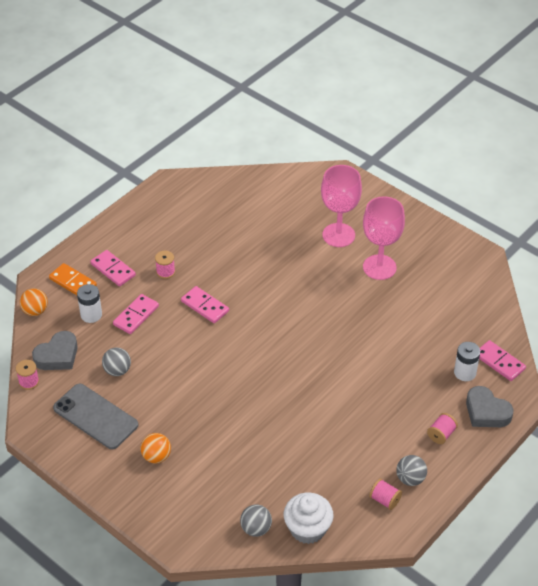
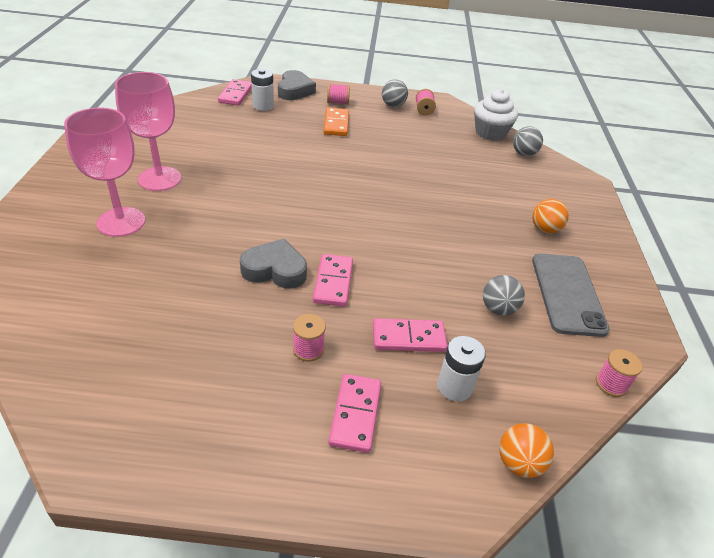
camera: 130 degrees left, 5 degrees down
grey heart [32,331,78,370] -> grey heart moved to [240,238,307,289]
orange domino [49,263,97,295] -> orange domino moved to [323,108,349,136]

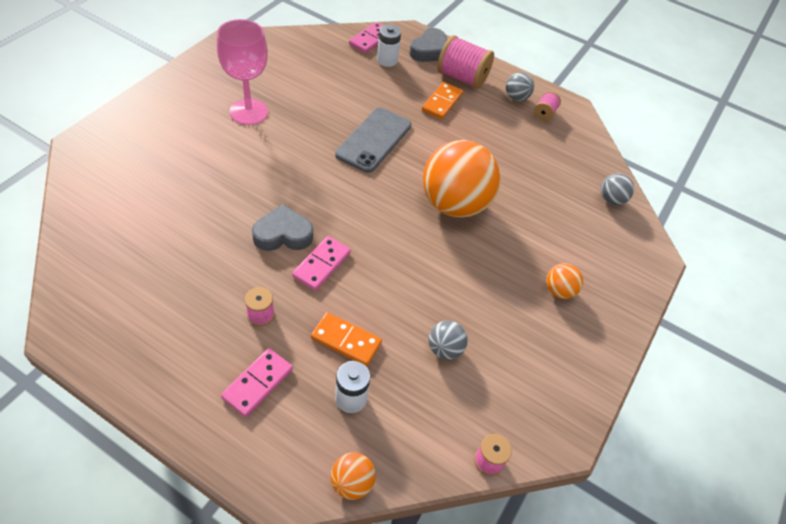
camera: 25 degrees right, 10 degrees up
pink goblet [64,108,145,237] -> none
grey heart [240,238,307,289] -> grey heart turned 45 degrees counterclockwise [252,204,313,251]
pink spool [327,83,350,105] -> pink spool [437,35,494,89], size x1.96
pink domino [373,318,447,352] -> orange domino [311,312,382,366]
white cupcake [474,89,518,141] -> none
grey phone [532,253,610,337] -> grey phone moved to [335,107,411,173]
none -> orange ball [423,140,500,218]

